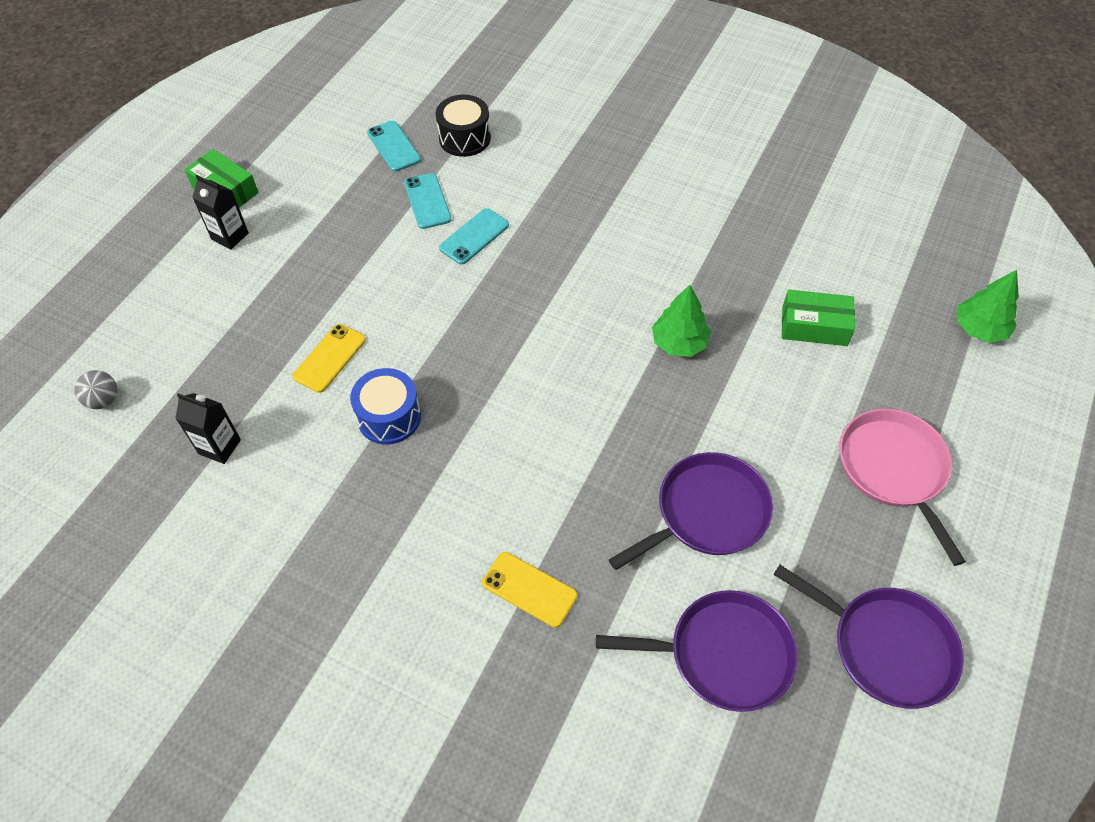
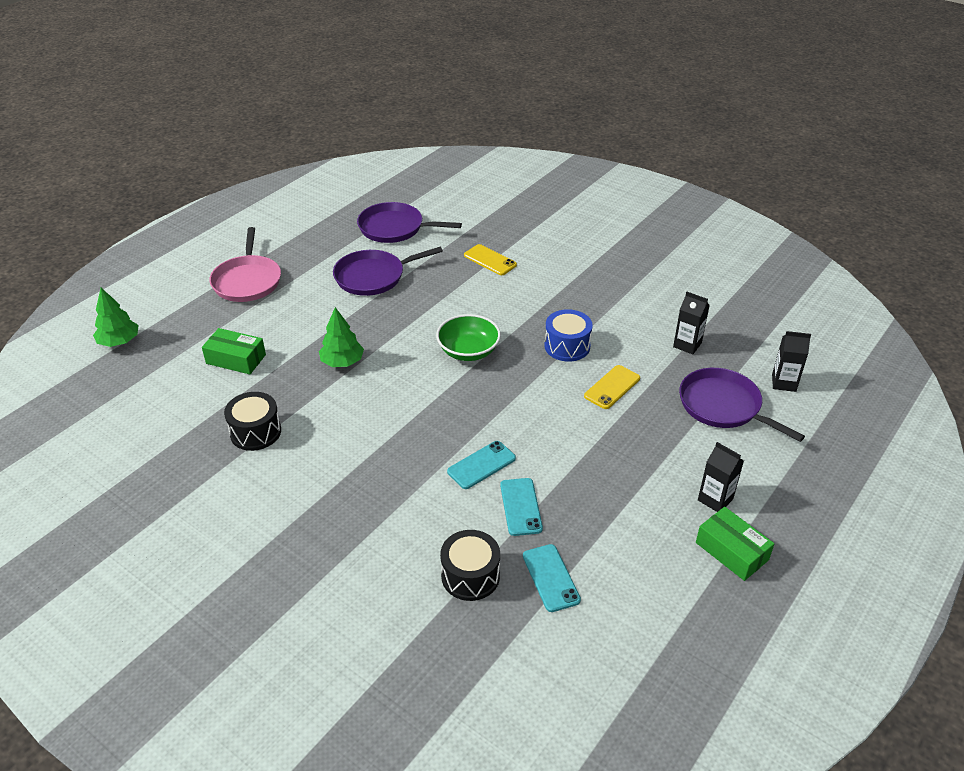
camera: 170 degrees left, 15 degrees down
grey ball [74,370,118,409] -> black carton [772,331,811,392]
purple pan [773,565,964,709] -> purple pan moved to [679,368,805,442]
none -> black drum [224,392,281,451]
none -> green bowl [436,314,501,361]

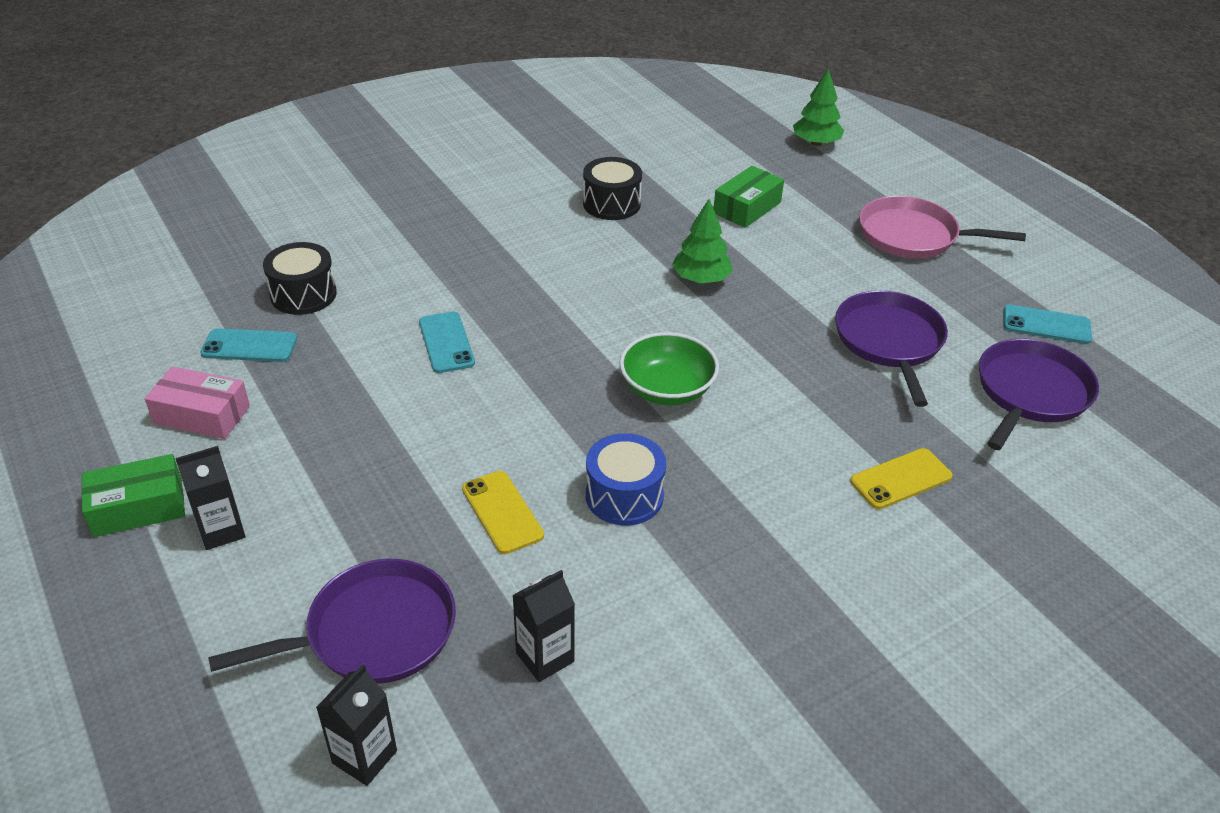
camera: 110 degrees right, 0 degrees up
turquoise phone [500,478,543,536] -> turquoise phone moved to [1003,304,1092,344]
none -> pink box [145,366,250,439]

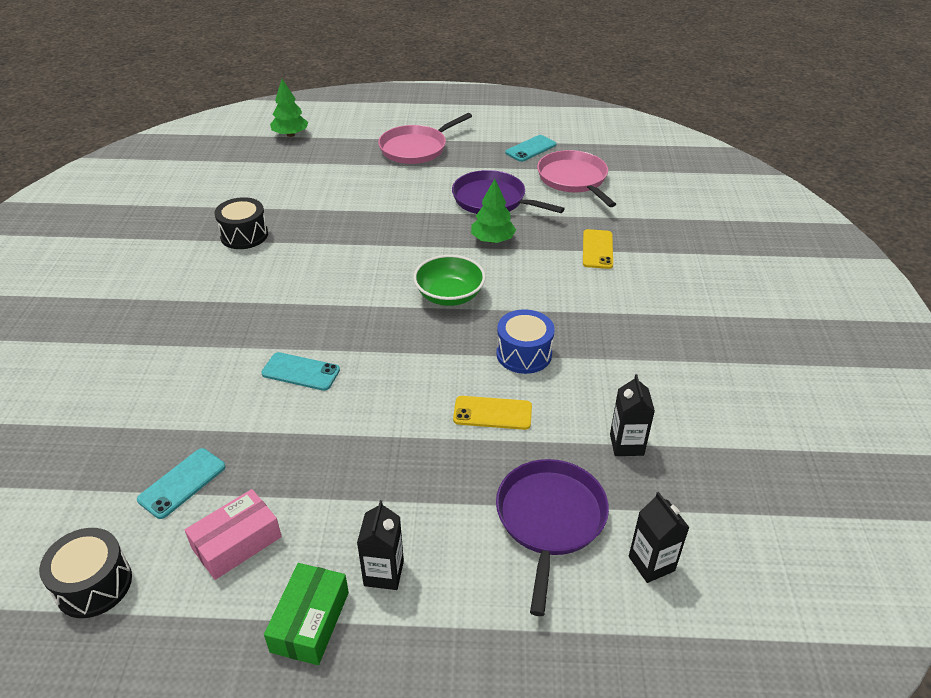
camera: 55 degrees left, 0 degrees up
black drum [263,242,337,315] -> black drum moved to [39,528,132,618]
green tree [672,199,733,283] -> green tree moved to [471,179,516,243]
green box [713,166,784,228] -> none
purple pan [979,339,1099,450] -> pink pan [537,150,616,207]

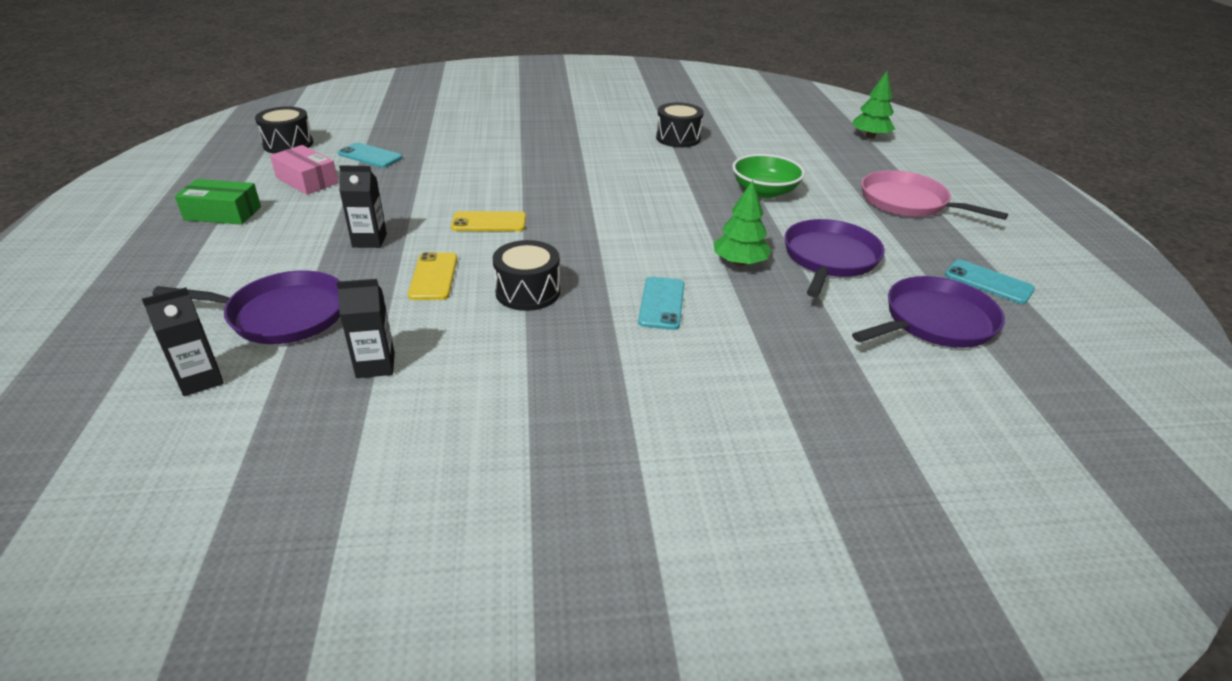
camera: 80 degrees right, 5 degrees down
turquoise phone [261,352,340,391] -> turquoise phone moved to [638,277,685,330]
black carton [357,500,404,590] -> black carton moved to [339,165,387,248]
green bowl [413,255,486,306] -> green bowl moved to [732,154,805,198]
blue drum [496,310,555,374] -> black drum [493,240,560,311]
pink pan [537,150,616,207] -> purple pan [852,276,1005,348]
yellow phone [583,229,613,269] -> yellow phone moved to [451,211,526,231]

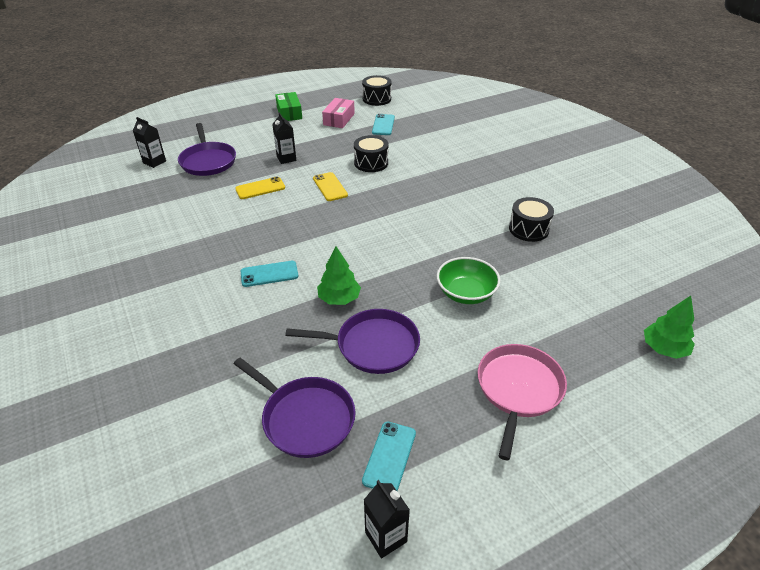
camera: 70 degrees right, 5 degrees up
black carton [336,279,395,378] -> black carton moved to [364,480,410,558]
black drum [493,240,560,311] -> black drum moved to [354,135,389,172]

